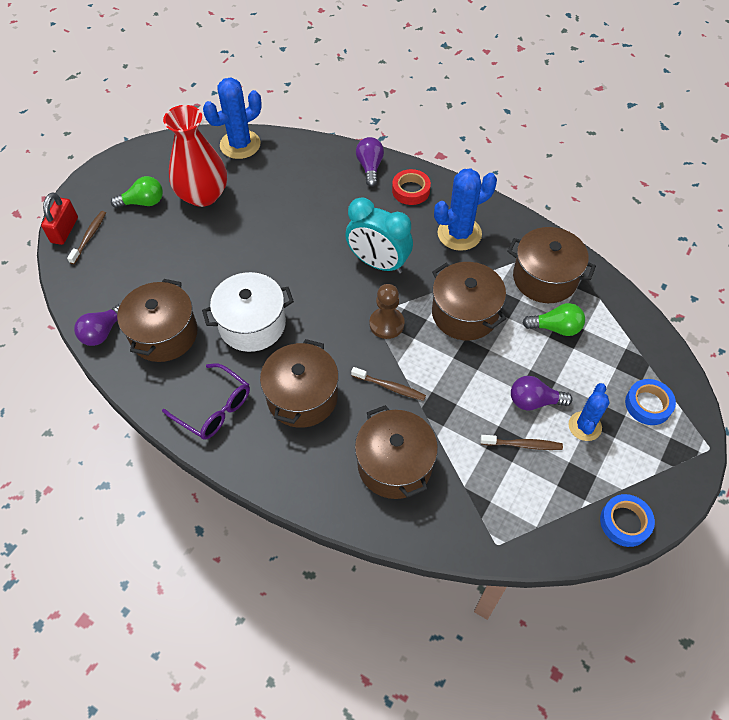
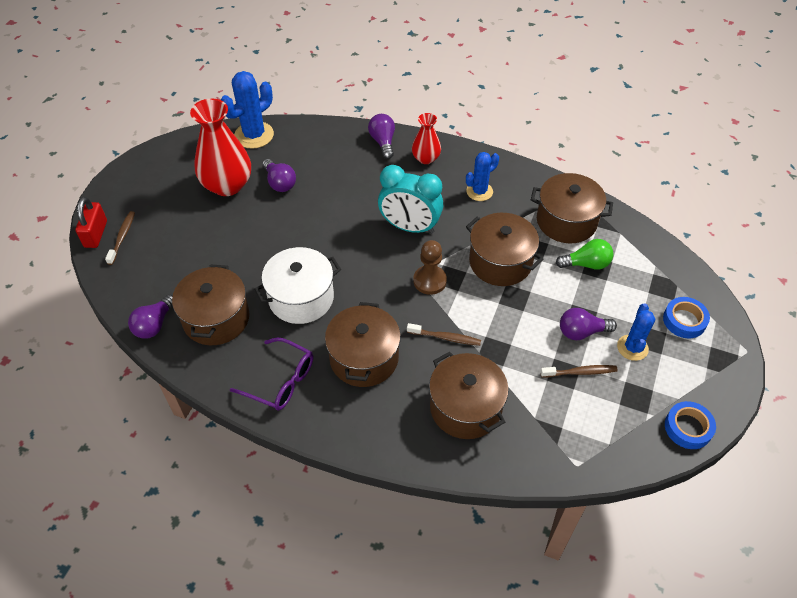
camera: 10 degrees left, 5 degrees down
green light bulb [111,176,163,208] -> none
red tape [392,169,431,205] -> red vase [412,113,441,164]
blue cactus [434,168,497,251] -> blue cactus [466,152,499,201], size x0.64
none -> purple light bulb [262,159,296,192]

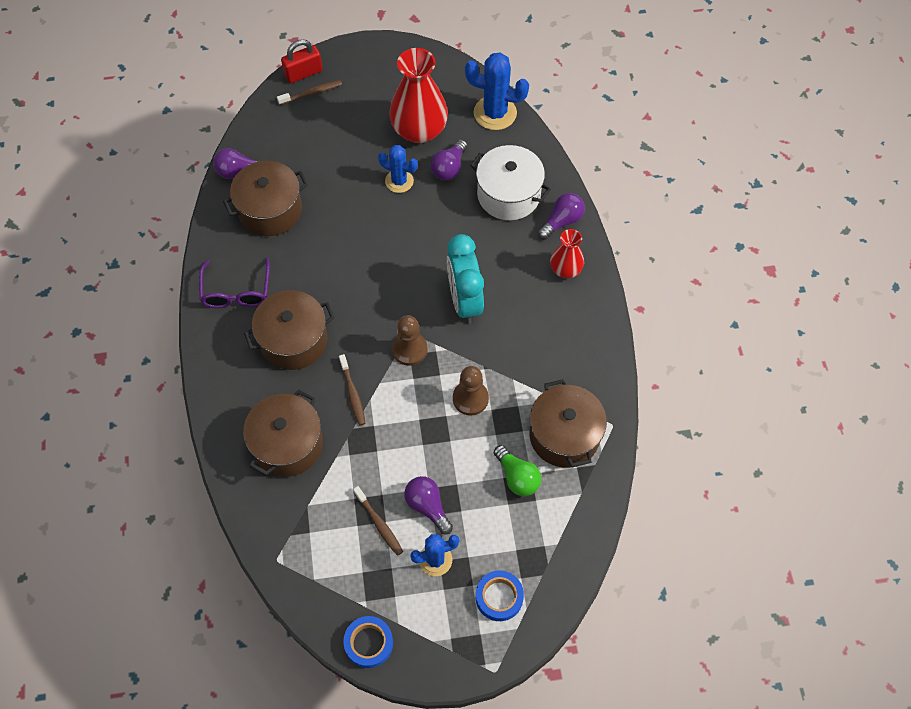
camera: 60 degrees right, 10 degrees up
white pot [254,247,341,324] -> white pot moved to [470,145,551,220]
blue cactus [466,152,499,201] -> blue cactus moved to [378,145,418,193]
brown pot [466,213,543,286] -> brown pawn [453,366,489,416]

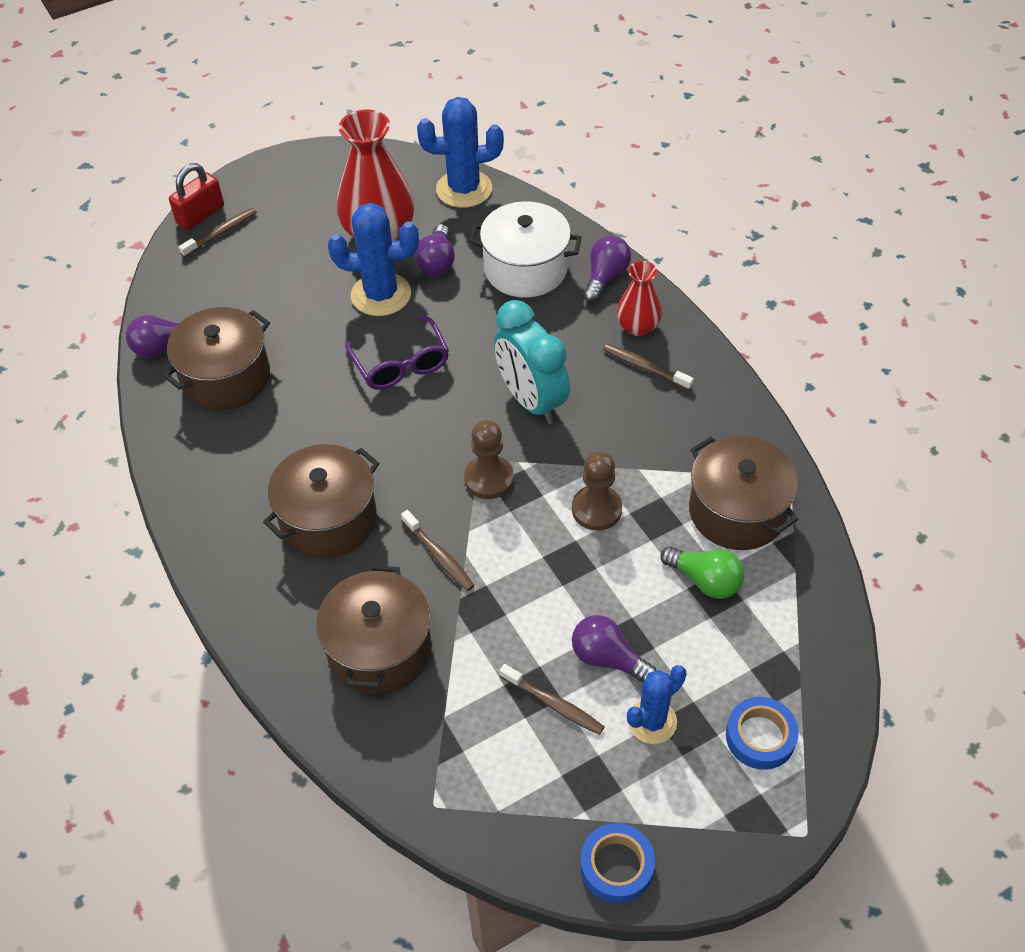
camera: 20 degrees left, 10 degrees down
purple glasses [199,258,270,308] -> purple glasses moved to [345,316,449,389]
blue cactus [378,145,418,193] -> blue cactus [328,203,419,316], size x1.57
none -> brown toothbrush [603,344,694,390]

